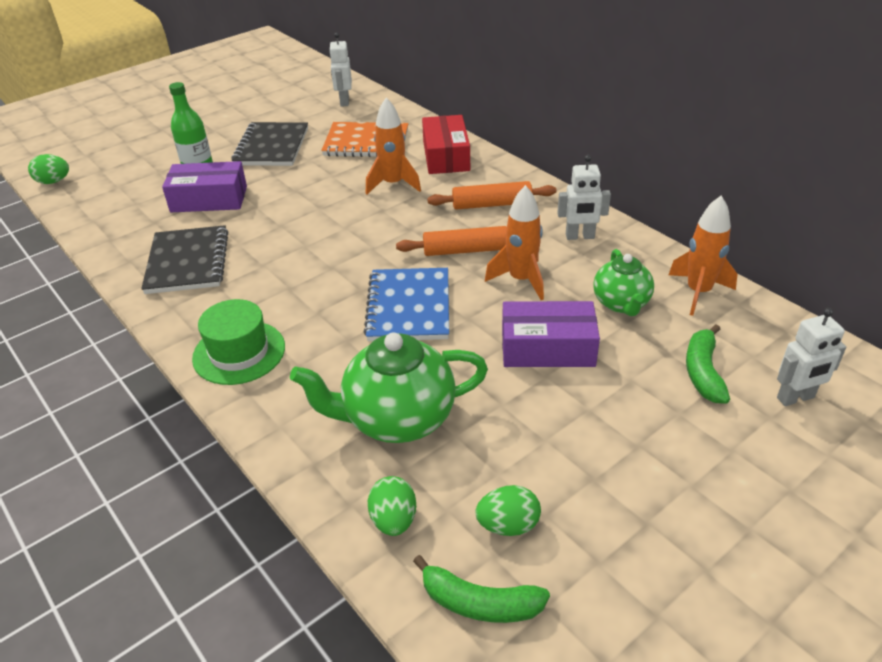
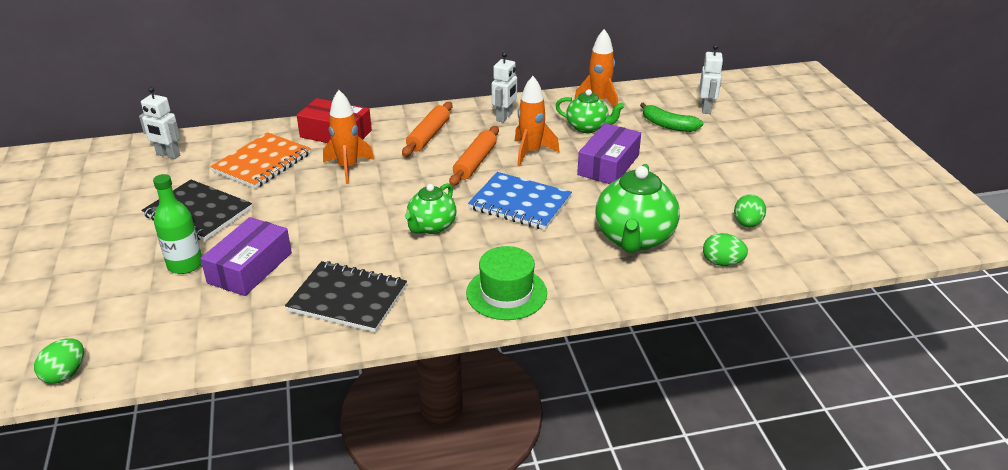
camera: 65 degrees left, 5 degrees down
green banana [413,555,550,623] -> none
none -> green teapot [405,183,456,234]

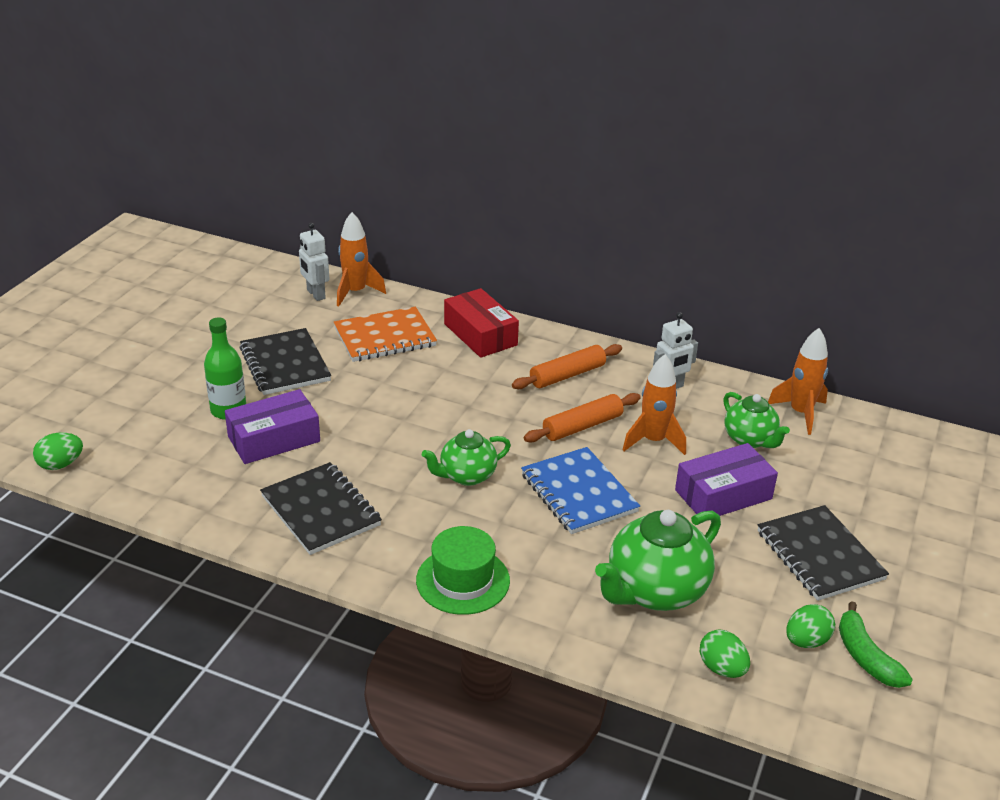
camera: 35 degrees right, 0 degrees up
orange rocket [323,90,375,184] -> orange rocket moved to [337,212,386,307]
green banana [640,102,704,132] -> green banana moved to [839,601,913,688]
white robot [700,44,723,114] -> none
none -> black notebook [758,505,889,601]

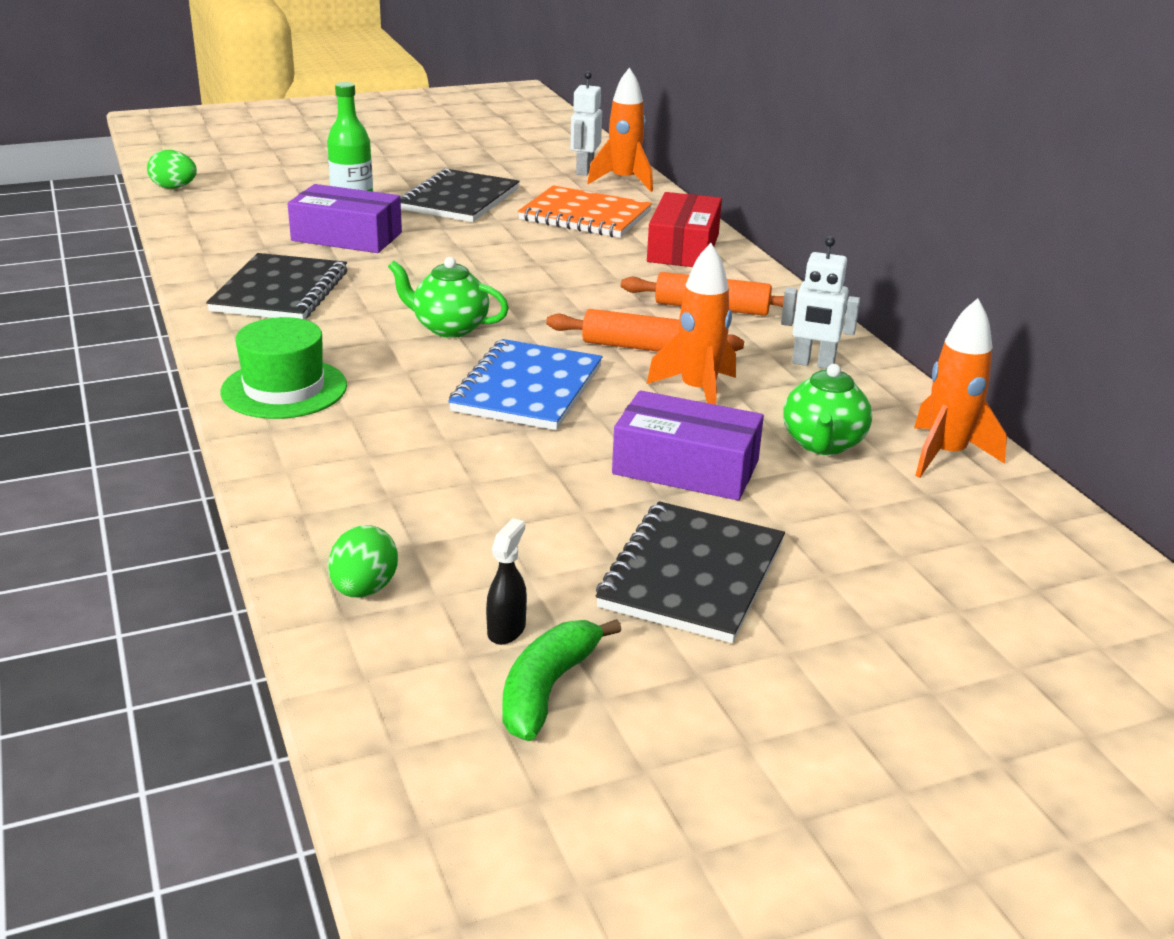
camera: 45 degrees right, 5 degrees down
green teapot [595,510,721,611] -> none
green egg [786,604,835,648] -> black spray bottle [486,518,527,645]

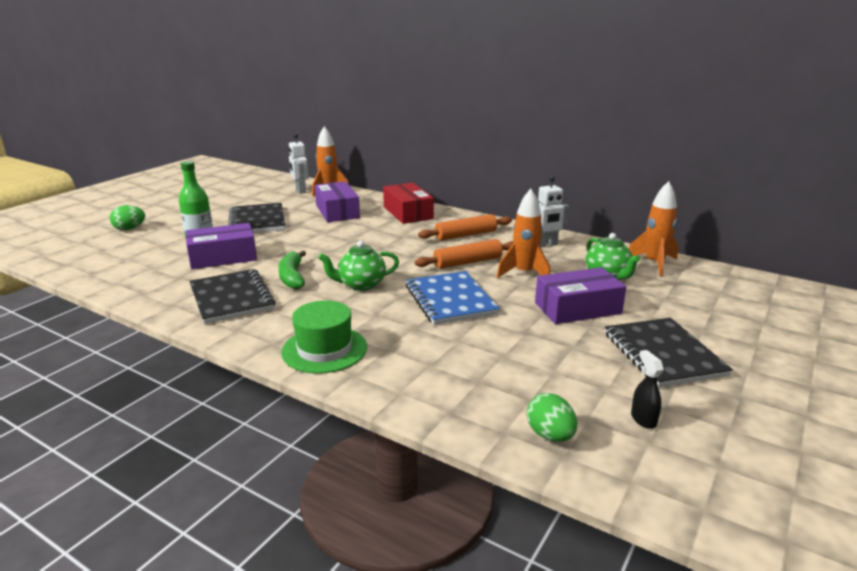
camera: 35 degrees left, 5 degrees down
green egg [147,150,197,189] -> green egg moved to [110,205,145,230]
green banana [502,619,622,741] -> green banana moved to [278,251,306,289]
orange notebook [518,185,652,238] -> purple box [315,181,360,222]

